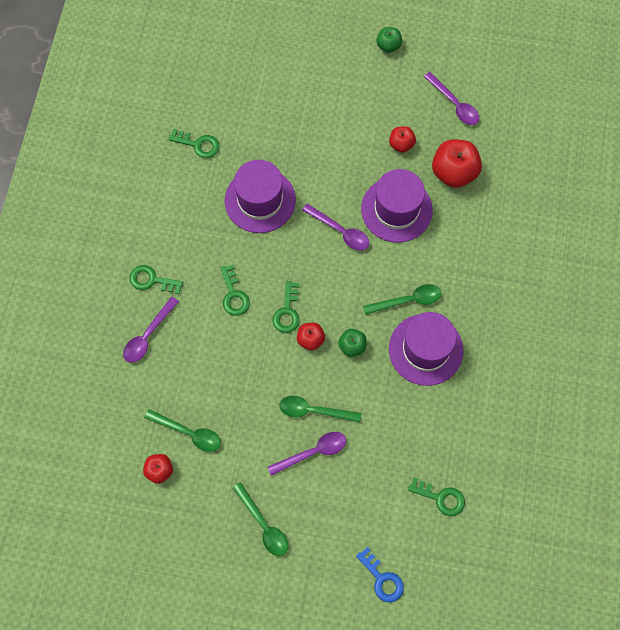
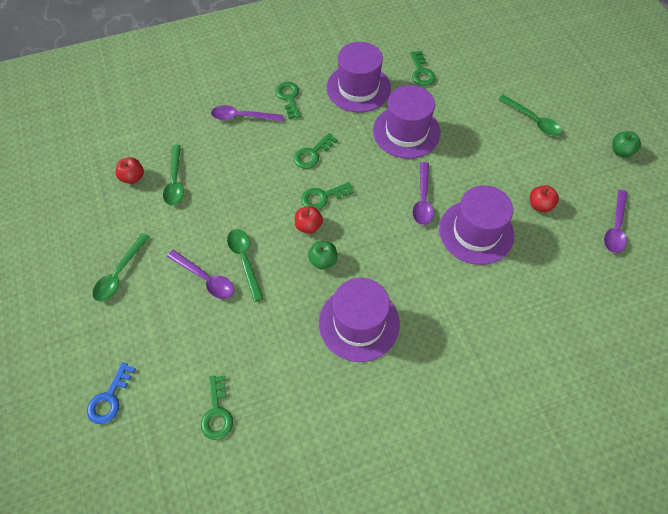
camera: 60 degrees right, 10 degrees down
green spoon [363,284,442,315] -> green spoon moved to [499,95,562,136]
red apple [432,139,482,188] -> none
none -> purple hat [327,42,391,113]

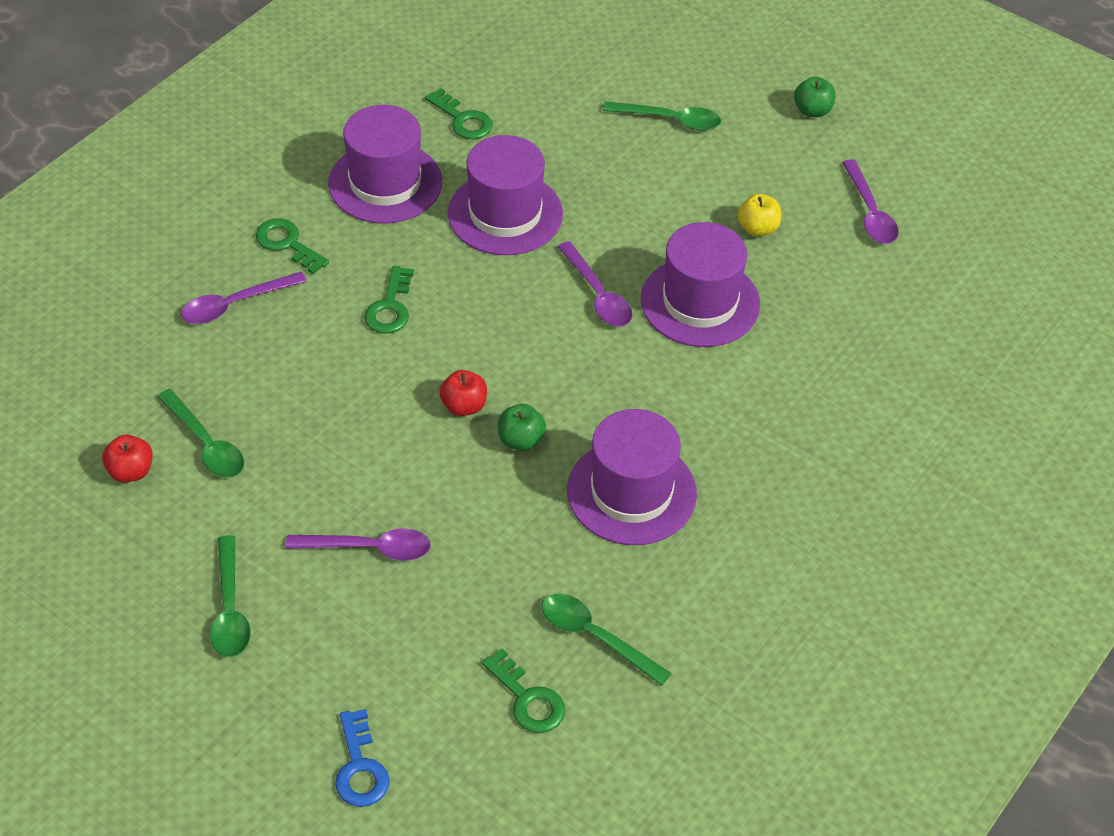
camera: 35 degrees left, 10 degrees down
green spoon [227,229,264,302] -> green spoon moved to [542,594,672,686]
green key [301,182,354,210] -> none
red apple [530,185,559,212] -> yellow apple [737,194,781,237]

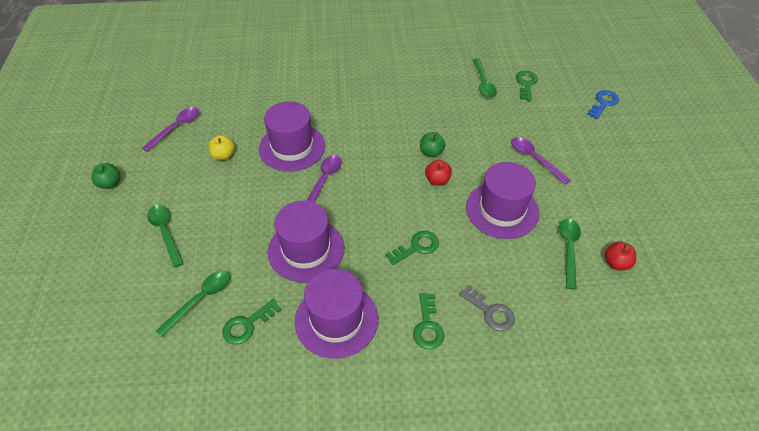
camera: 130 degrees left, 0 degrees up
purple spoon [181,272,307,324] -> grey key [459,284,515,331]
green spoon [210,535,251,657] -> green spoon moved to [156,270,230,337]
green key [425,88,493,139] -> green key turned 135 degrees counterclockwise [222,299,282,345]
purple hat [567,409,697,545] -> purple hat moved to [466,162,539,239]

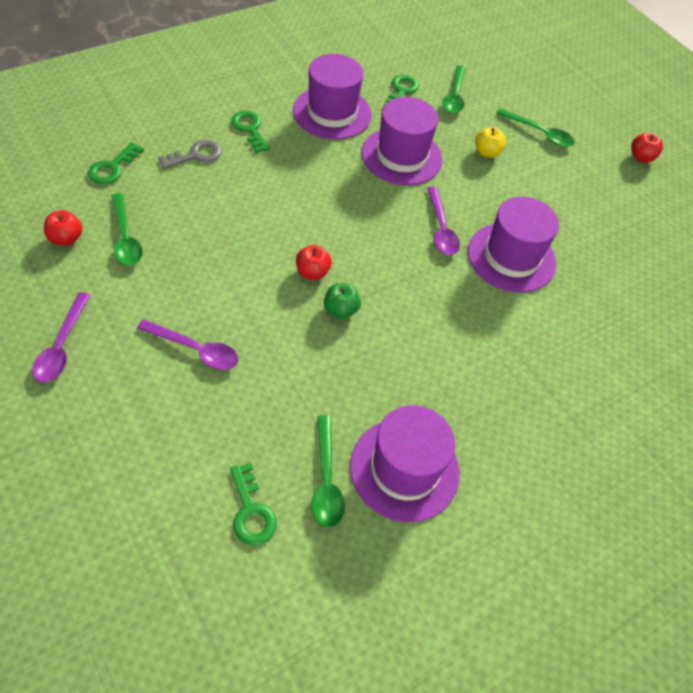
camera: 145 degrees right, 5 degrees up
green apple [91,163,121,189] -> red apple [631,133,663,163]
purple spoon [142,107,199,152] -> purple spoon moved to [32,292,91,382]
yellow apple [208,135,235,160] -> yellow apple moved to [475,127,506,158]
green key [386,231,439,265] -> green key moved to [88,142,144,185]
grey key [459,284,515,331] -> grey key turned 135 degrees clockwise [158,140,222,169]
purple hat [466,162,539,239] -> purple hat moved to [350,405,460,522]
green spoon [473,58,497,98] -> green spoon turned 150 degrees counterclockwise [312,415,345,527]
blue key [587,90,619,119] -> none

